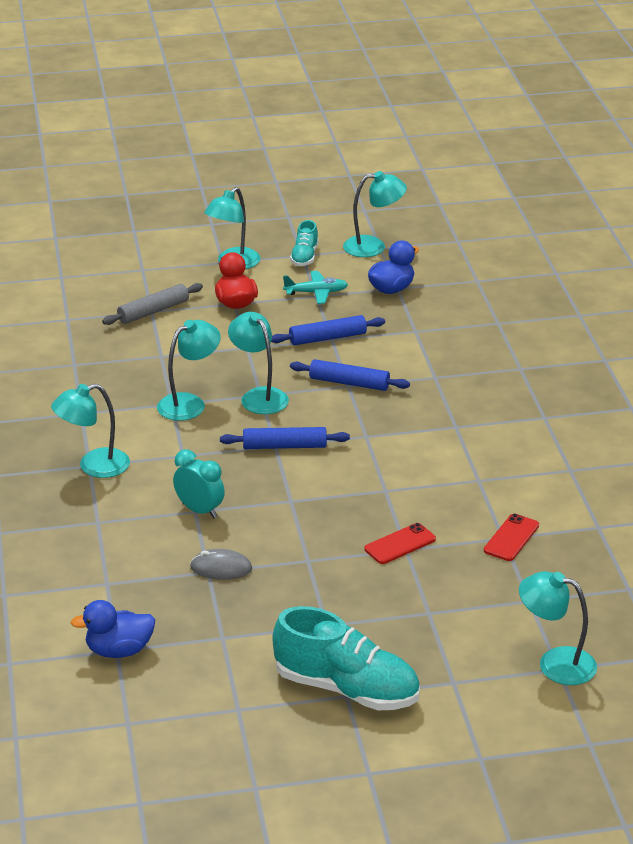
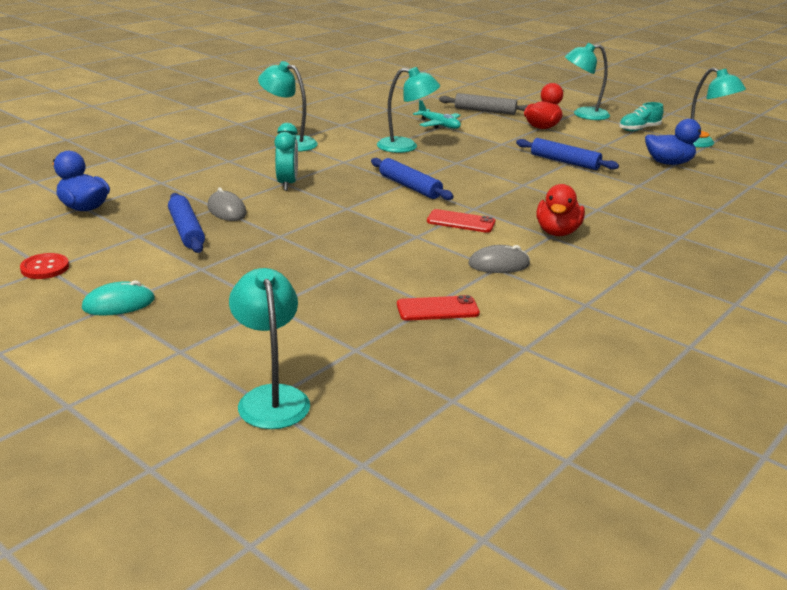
camera: 50 degrees right, 5 degrees down
turquoise lamp [228,312,289,414] -> none
turquoise shoe [272,606,420,710] -> turquoise mouse [82,280,155,316]
turquoise plane [283,271,348,304] -> turquoise plane moved to [413,100,461,129]
blue rolling pin [290,359,410,391] -> blue rolling pin moved to [168,193,205,253]
red phone [364,523,436,564] -> red phone moved to [427,209,495,233]
none -> red button [20,253,69,279]
none -> grey mouse [468,245,530,273]
none -> red duck [536,184,585,236]

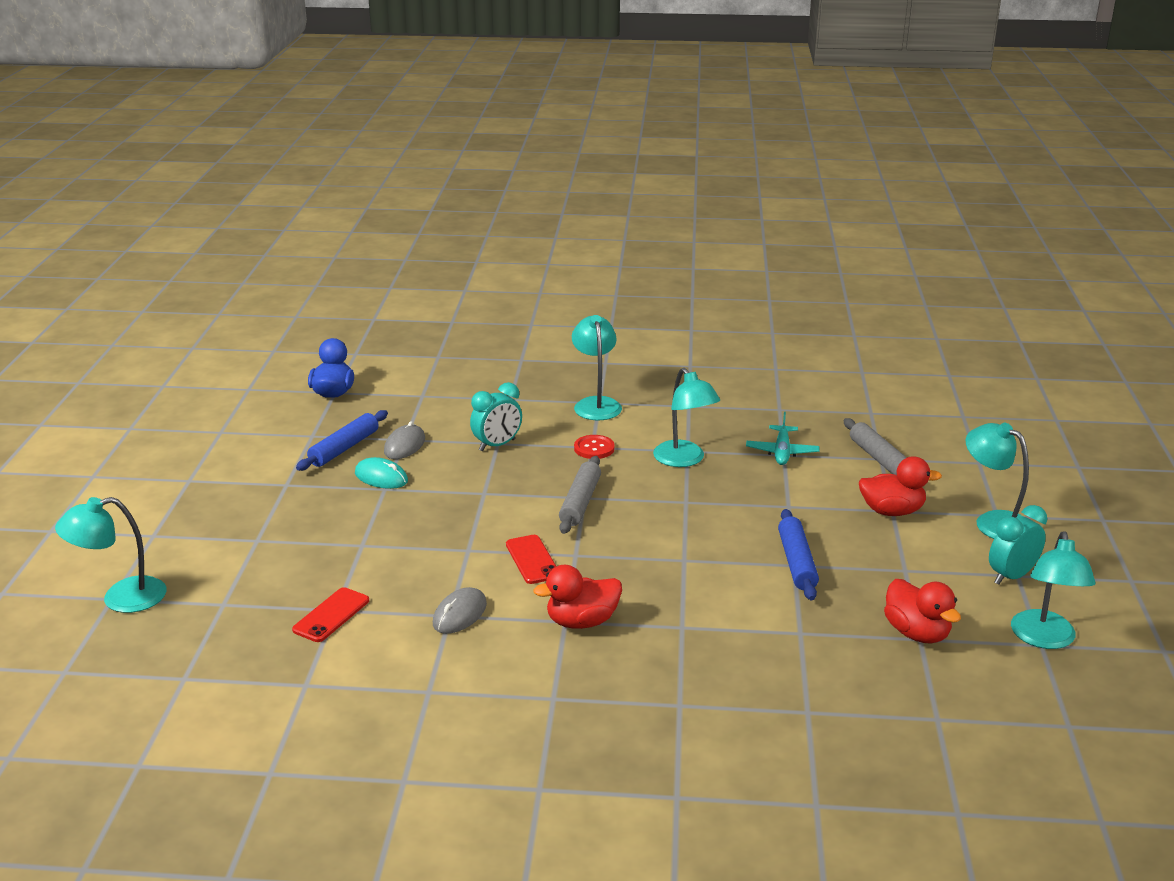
camera: 55 degrees right, 0 degrees up
red button [20,253,69,279] -> red button moved to [574,435,615,459]
turquoise mouse [82,280,155,316] -> turquoise mouse moved to [355,457,408,489]
turquoise lamp [229,268,310,429] -> turquoise lamp turned 150 degrees counterclockwise [55,497,166,613]
blue rolling pin [371,158,454,200] -> grey rolling pin [559,456,601,534]
red phone [397,295,480,321] -> red phone turned 75 degrees clockwise [292,587,369,642]
grey mouse [468,245,530,273] -> grey mouse turned 75 degrees clockwise [433,587,487,634]
turquoise shoe [619,102,664,131] -> turquoise clock [989,505,1047,585]
blue duck [645,119,710,165] -> red duck [884,579,961,643]

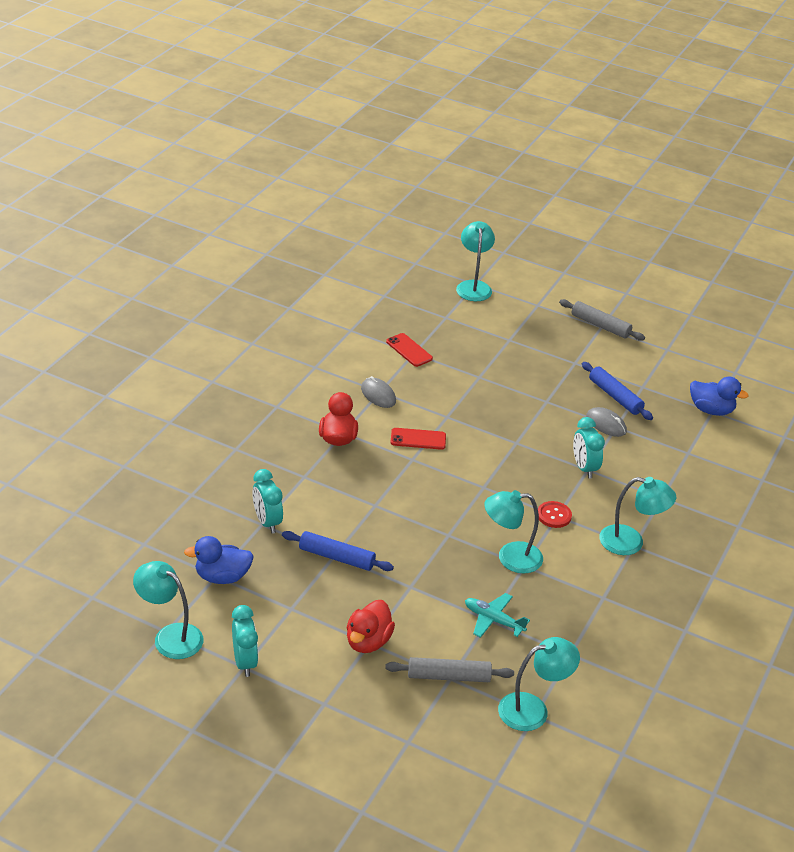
camera: 110 degrees right, 10 degrees up
turquoise mouse [355,457,408,489] -> none
grey rolling pin [559,456,601,534] -> grey rolling pin moved to [559,299,645,341]
red duck [884,579,961,643] -> blue duck [184,536,254,584]
turquoise lamp [965,423,1029,539] -> turquoise lamp moved to [498,637,580,731]
none -> turquoise clock [252,469,283,534]

